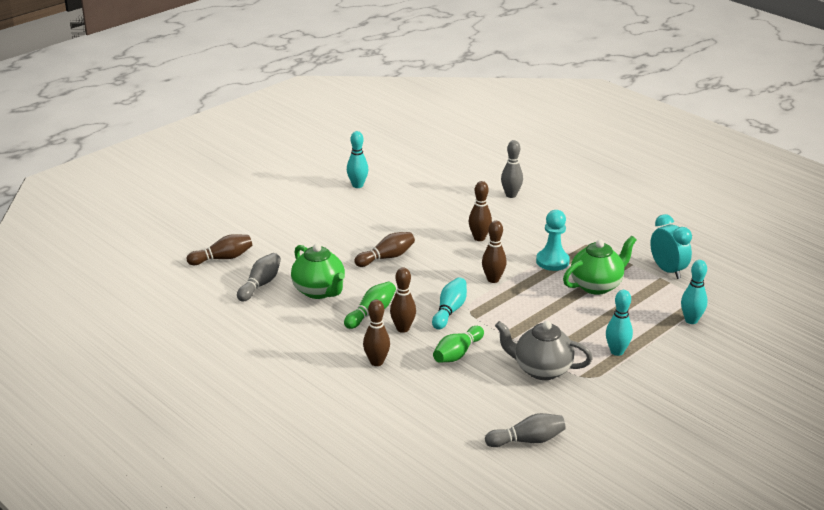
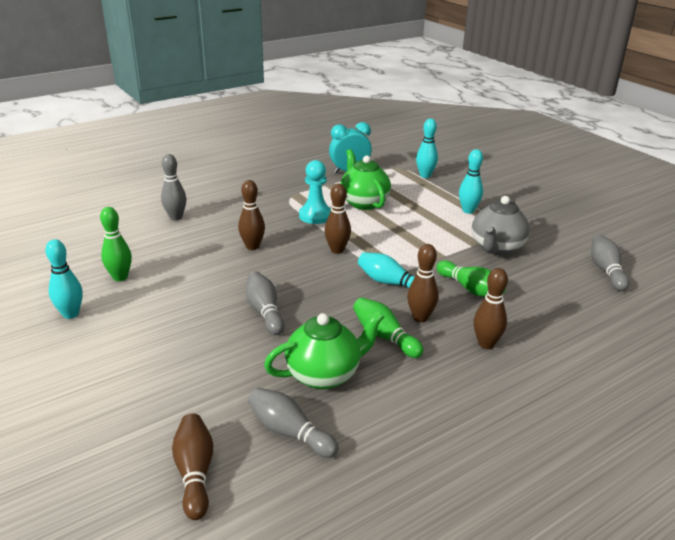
camera: 80 degrees left, 0 degrees up
brown bowling pin [354,232,415,267] -> grey bowling pin [246,271,285,335]
none -> green bowling pin [100,207,132,281]

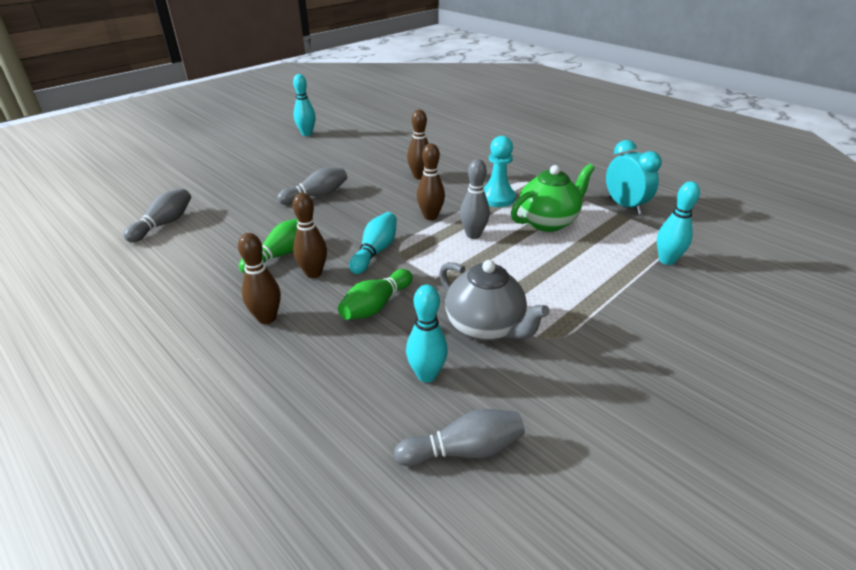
camera: 80 degrees right, 5 degrees up
green bowling pin [100,207,132,281] -> none
grey bowling pin [161,154,186,220] -> grey bowling pin moved to [460,159,490,239]
brown bowling pin [172,413,213,520] -> none
green teapot [264,310,384,389] -> none
turquoise bowling pin [459,149,483,214] -> turquoise bowling pin moved to [406,285,448,382]
grey teapot [472,196,530,256] -> grey teapot turned 150 degrees counterclockwise [439,260,550,342]

